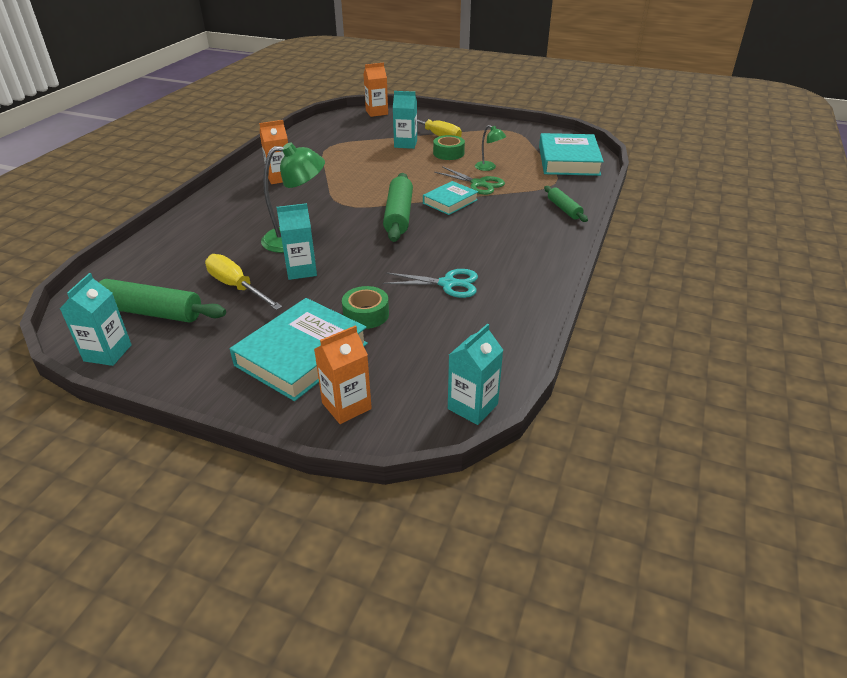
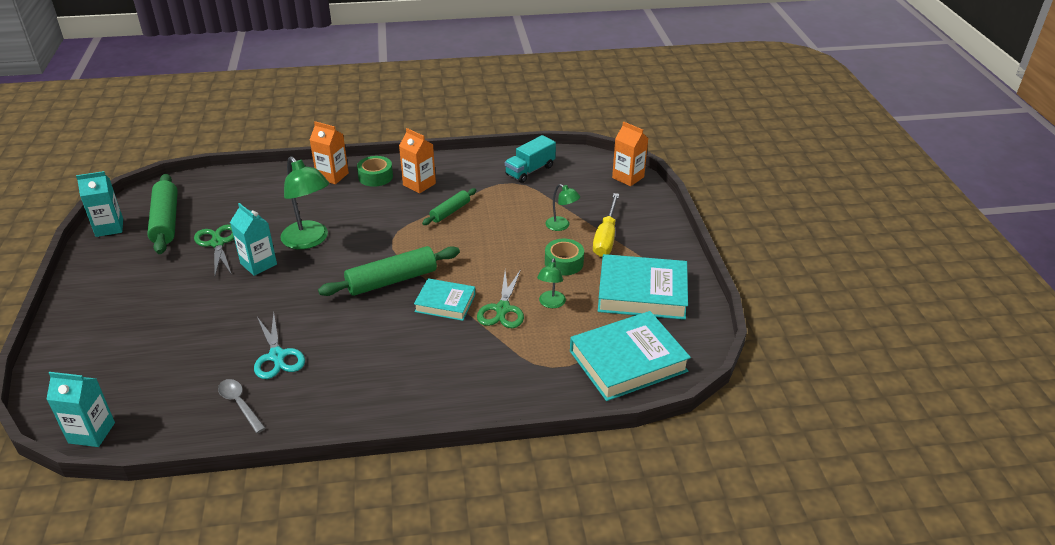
camera: 60 degrees right, 0 degrees up
yellow screwdriver [205,254,282,310] -> green scissors [194,224,234,275]
turquoise book [230,298,368,401] -> turquoise book moved to [598,254,688,320]
orange carton [314,325,372,424] -> orange carton moved to [310,121,349,184]
green tape [342,286,389,329] -> green tape moved to [357,156,393,187]
turquoise carton [393,91,417,149] -> green lamp [546,184,580,231]
green rolling pin [544,186,588,222] -> green rolling pin moved to [422,188,477,225]
none -> grey spoon [218,379,266,433]
none -> turquoise truck [505,135,556,183]

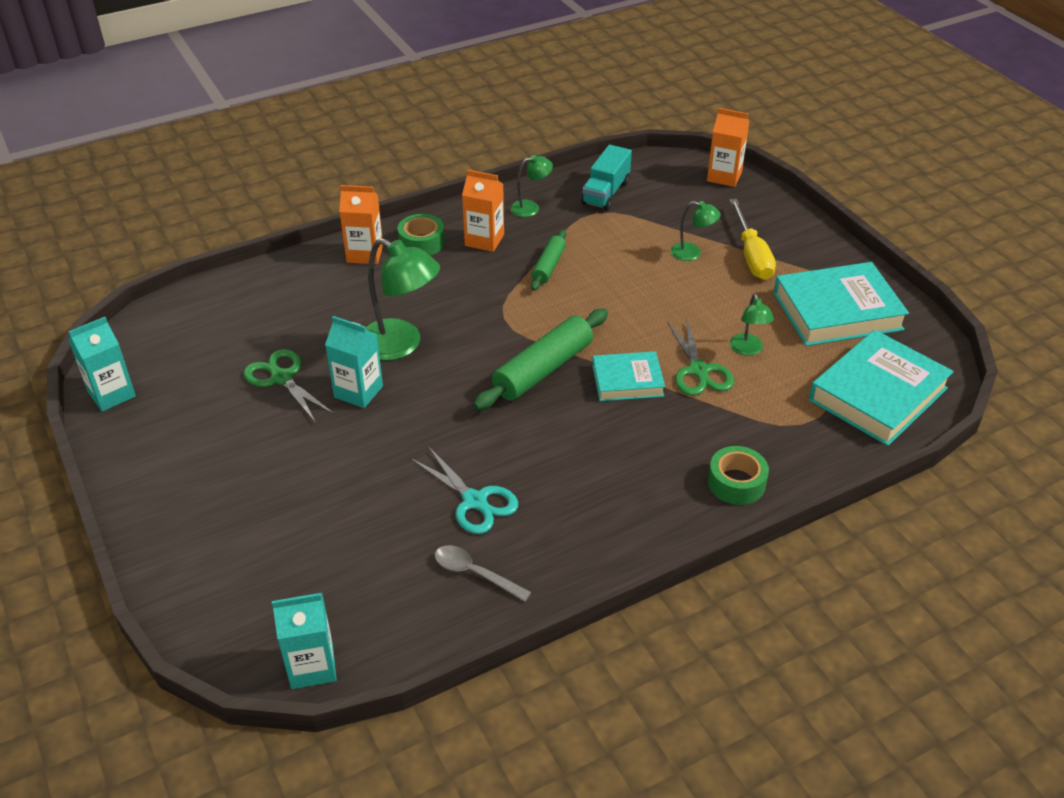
camera: 20 degrees left, 5 degrees up
green rolling pin [147,174,178,254] -> none
green tape [545,239,584,275] -> green tape moved to [708,446,769,505]
none -> green lamp [510,155,553,217]

